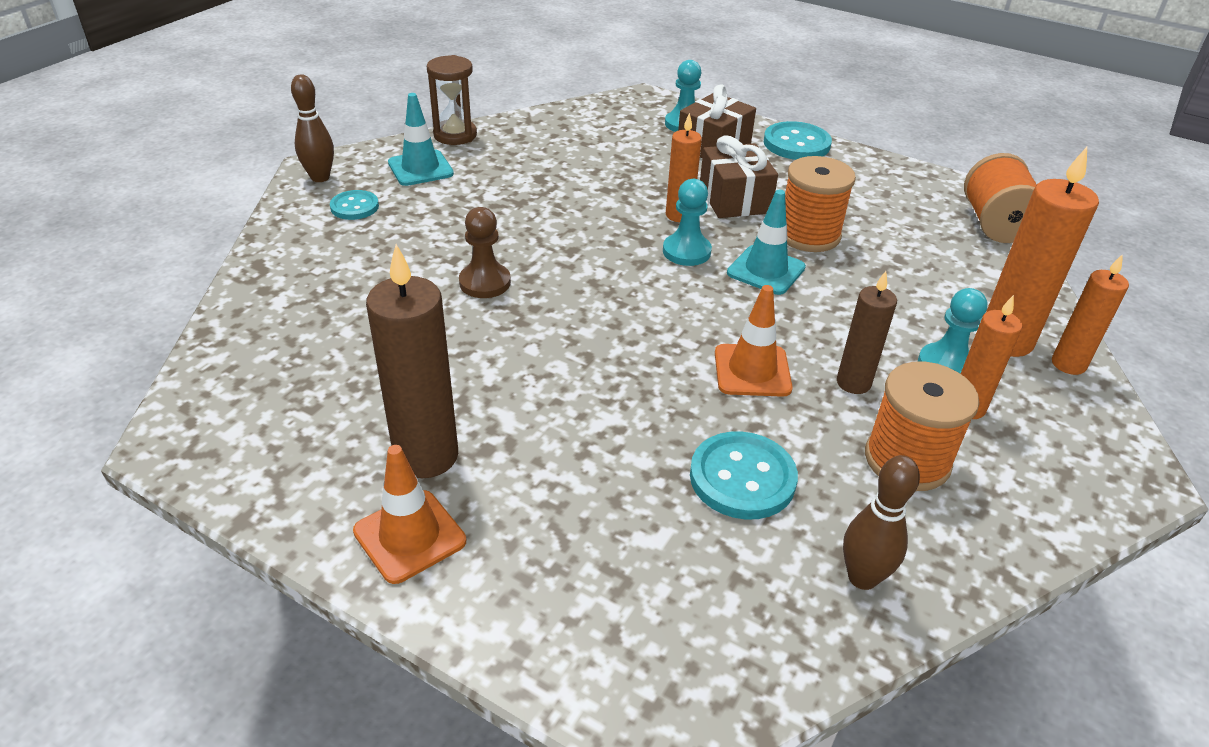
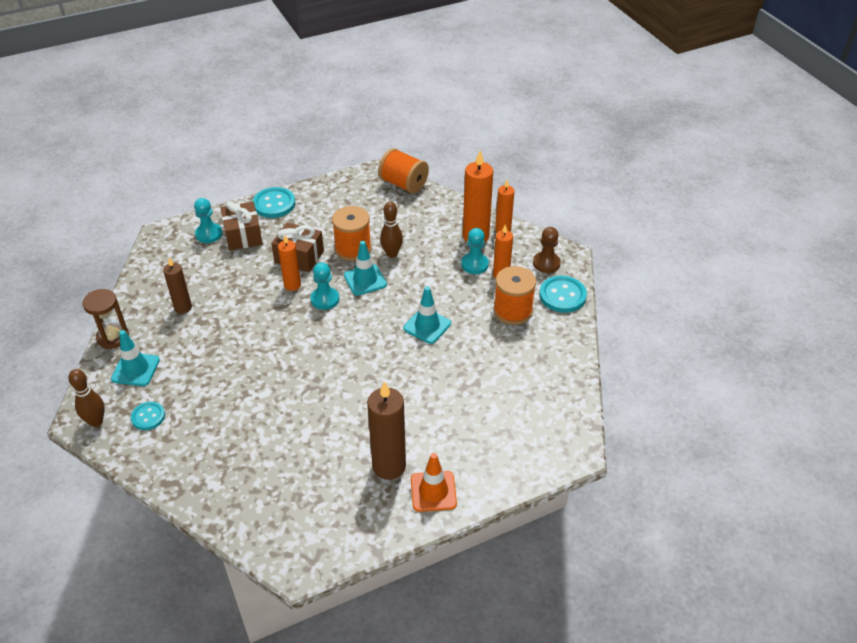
camera: 55 degrees left, 5 degrees up
brown pawn [459,207,511,298] -> brown pawn moved to [533,227,561,273]
turquoise button [690,431,798,520] -> turquoise button moved to [539,276,587,313]
orange traffic cone [715,285,793,397] -> turquoise traffic cone [403,286,451,344]
brown candle [837,271,897,394] -> brown candle moved to [163,258,192,314]
brown bowling pin [843,455,920,590] -> brown bowling pin moved to [380,202,403,258]

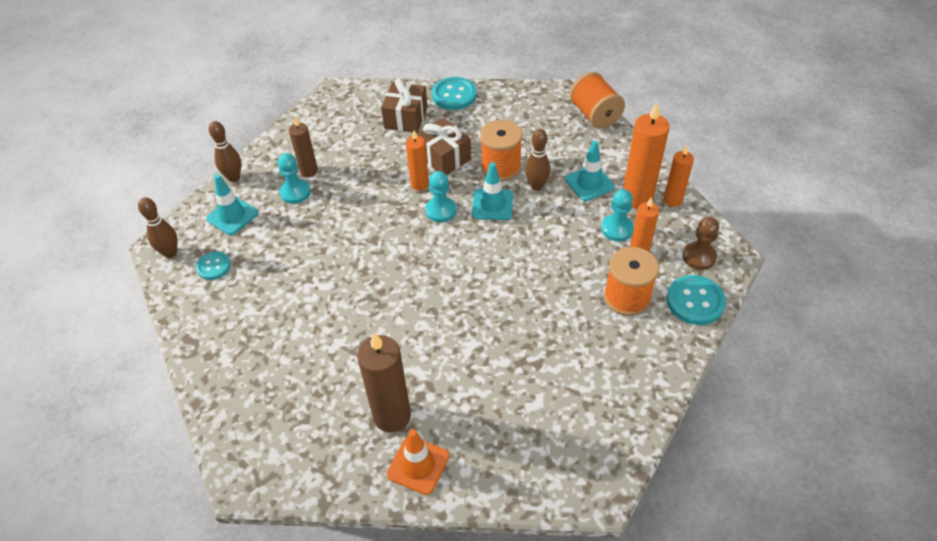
camera: 30 degrees right, 5 degrees up
brown hourglass [83,289,129,349] -> brown bowling pin [209,121,241,182]
turquoise pawn [194,198,222,243] -> turquoise pawn moved to [278,153,311,204]
turquoise traffic cone [403,286,451,344] -> turquoise traffic cone moved to [565,141,615,201]

